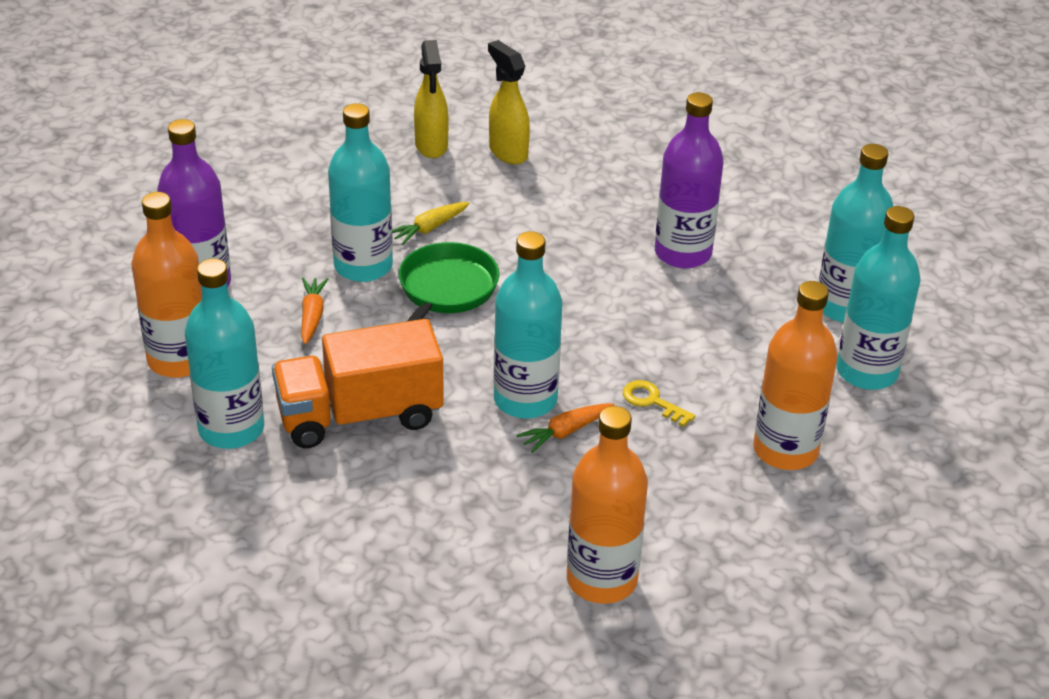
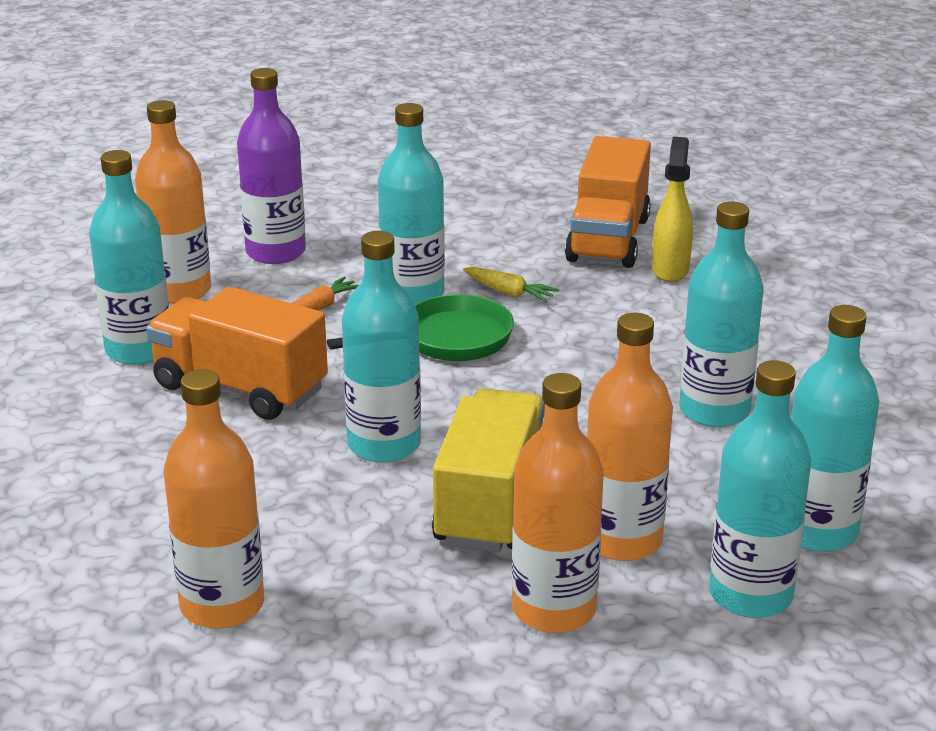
camera: 45 degrees right, 10 degrees down
yellow carrot [392,202,469,245] -> yellow carrot turned 150 degrees counterclockwise [463,267,559,302]
yellow spray bottle [414,40,449,158] -> orange truck [565,136,651,268]
orange carrot [516,404,614,453] -> none
yellow key [623,380,695,427] -> yellow truck [432,388,545,552]
purple bottle [655,92,724,269] -> turquoise bottle [679,201,764,427]
none -> orange bottle [587,313,673,561]

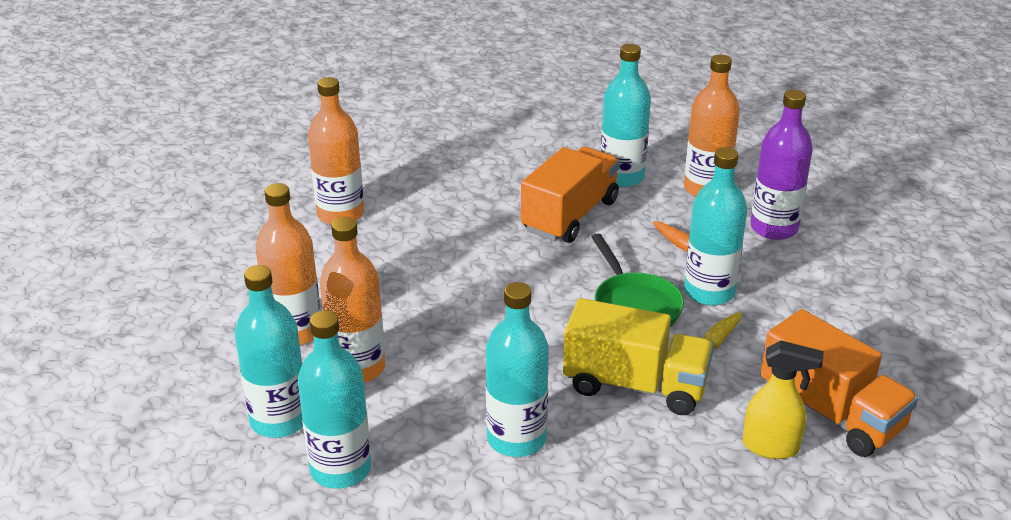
camera: 95 degrees right, 5 degrees up
turquoise bottle [342,231,421,463] -> none
yellow truck [432,388,545,552] -> yellow truck moved to [563,298,714,415]
orange truck [565,136,651,268] -> orange truck turned 150 degrees counterclockwise [761,309,918,457]

